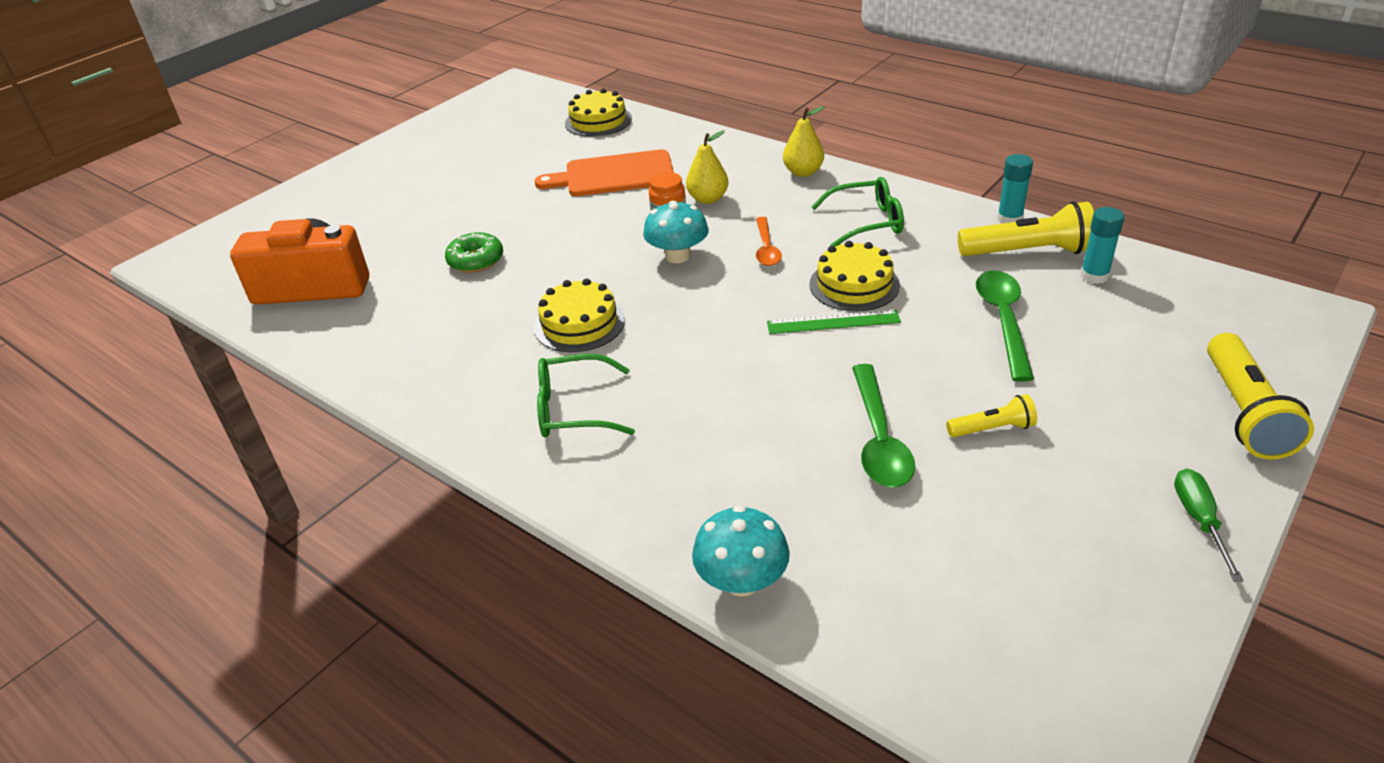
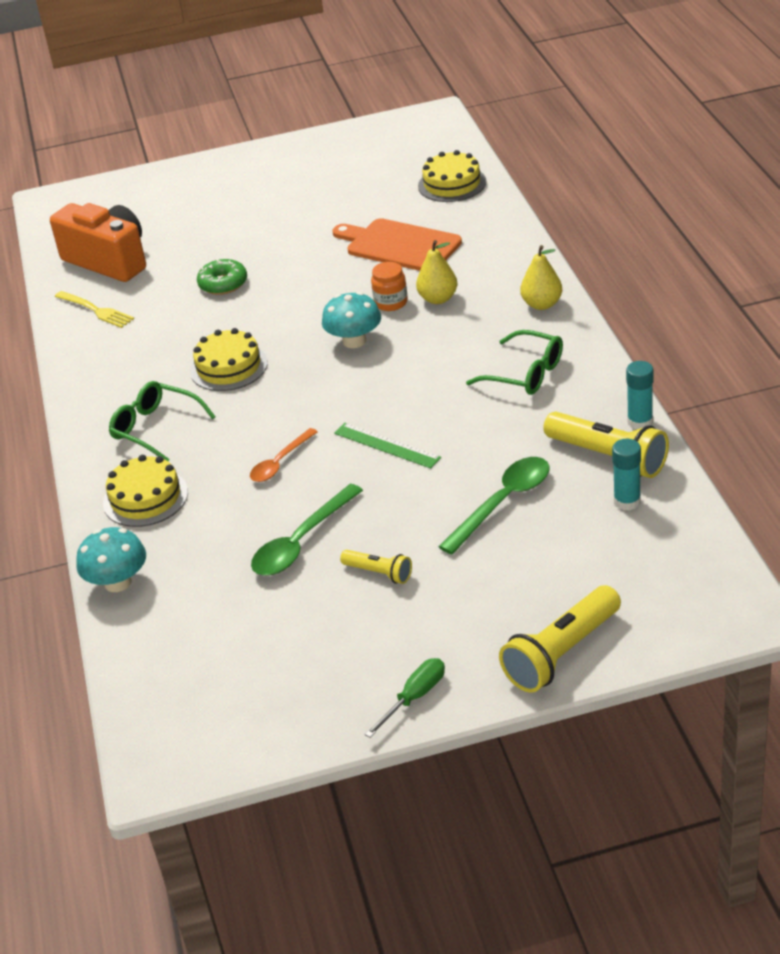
camera: 40 degrees right, 0 degrees up
orange spoon [756,217,782,266] -> orange spoon moved to [250,428,318,482]
yellow cake [809,241,900,312] -> yellow cake moved to [103,455,188,527]
none -> yellow fork [55,291,134,328]

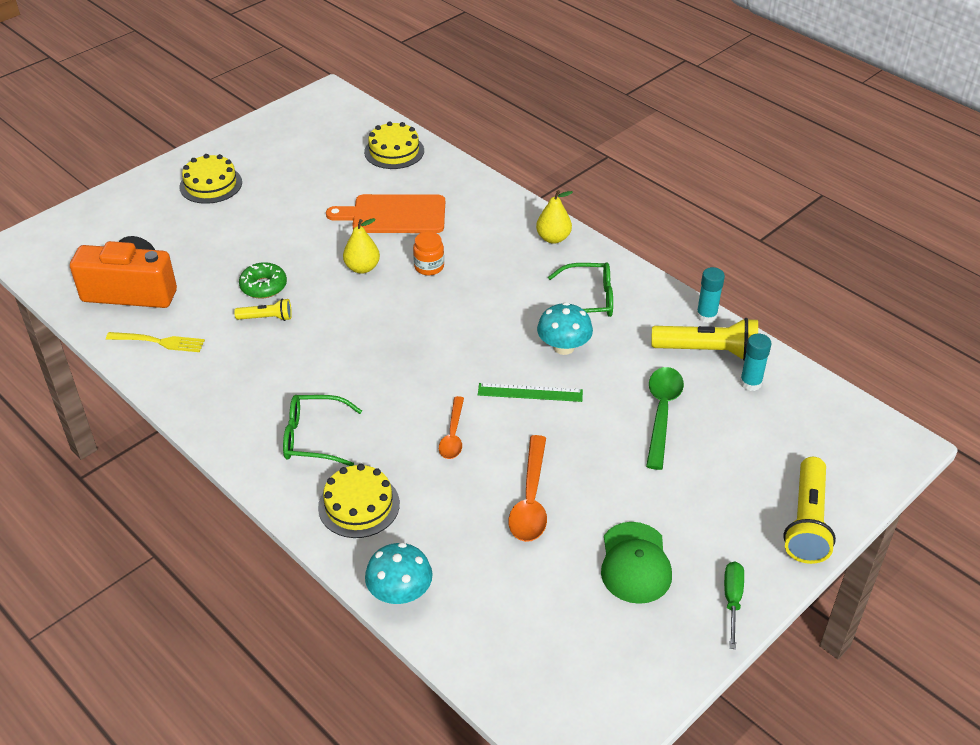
camera: 35 degrees left, 5 degrees up
yellow cake [190,328,268,391] -> yellow cake moved to [179,154,242,204]
green spoon [251,484,363,576] -> orange spoon [509,435,547,542]
turquoise mushroom [322,292,381,348] -> turquoise mushroom moved to [537,302,593,355]
yellow flashlight [340,550,412,584] -> yellow flashlight moved to [234,298,292,321]
yellow pear [416,240,457,304] -> yellow pear moved to [343,218,380,274]
none -> green cap [601,522,672,604]

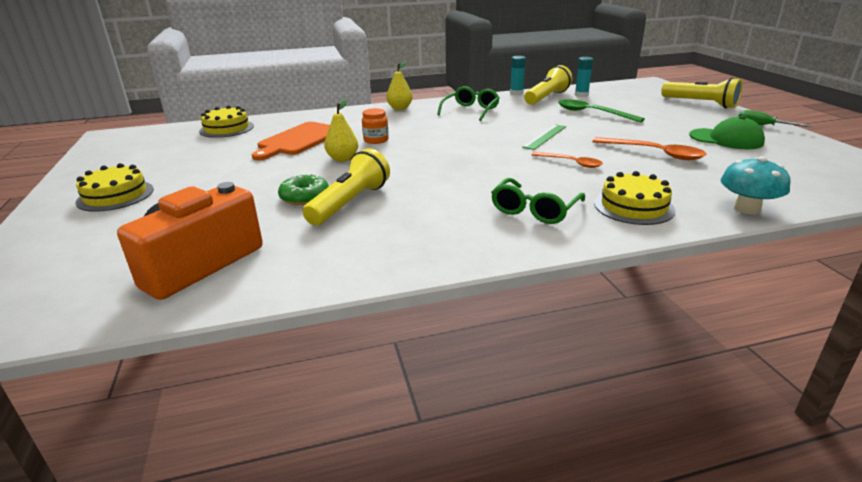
camera: 60 degrees left, 15 degrees down
yellow fork [106,332,205,352] -> none
yellow flashlight [234,298,292,321] -> yellow flashlight [303,148,390,226], size x1.85
turquoise mushroom [537,302,593,355] -> none

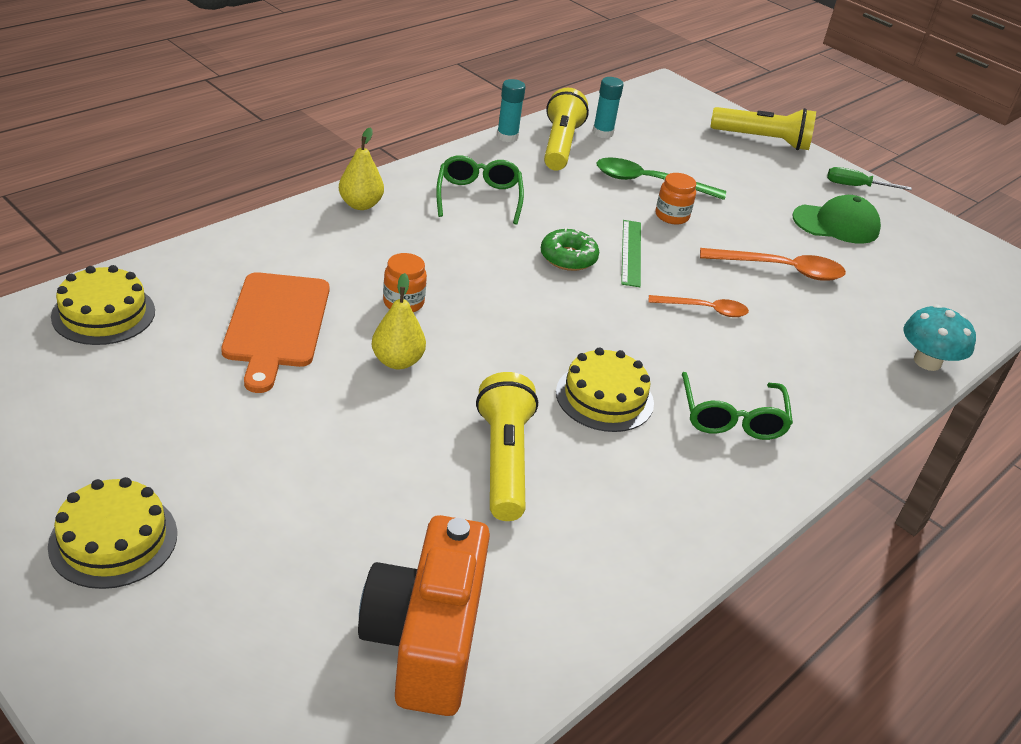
camera: 35 degrees left, 10 degrees up
green donut [278,174,329,205] -> green donut moved to [541,228,599,271]
yellow cake [594,171,675,225] -> yellow cake moved to [556,347,654,432]
none -> orange jar [656,173,696,224]

